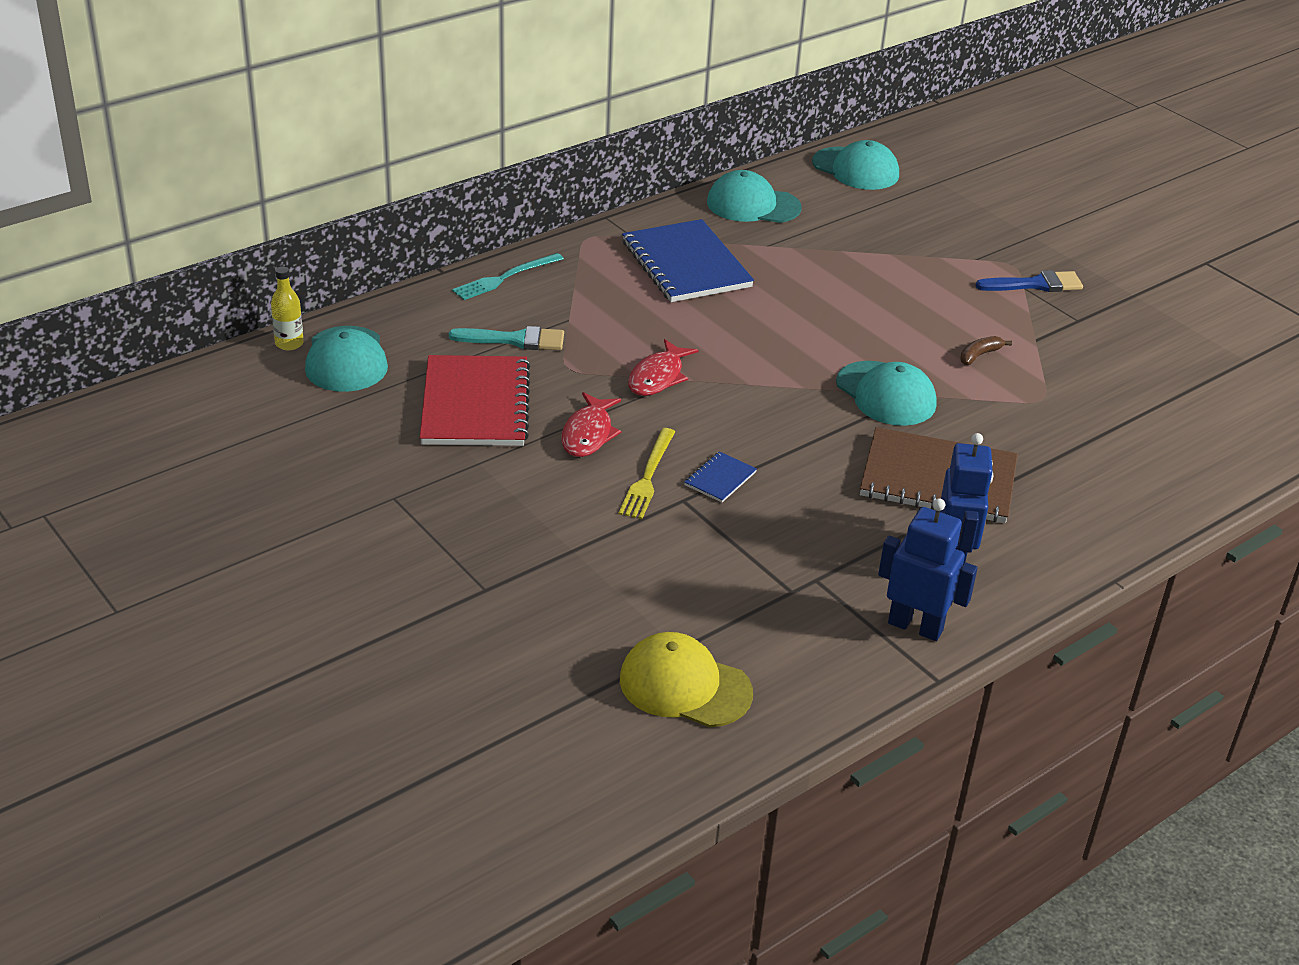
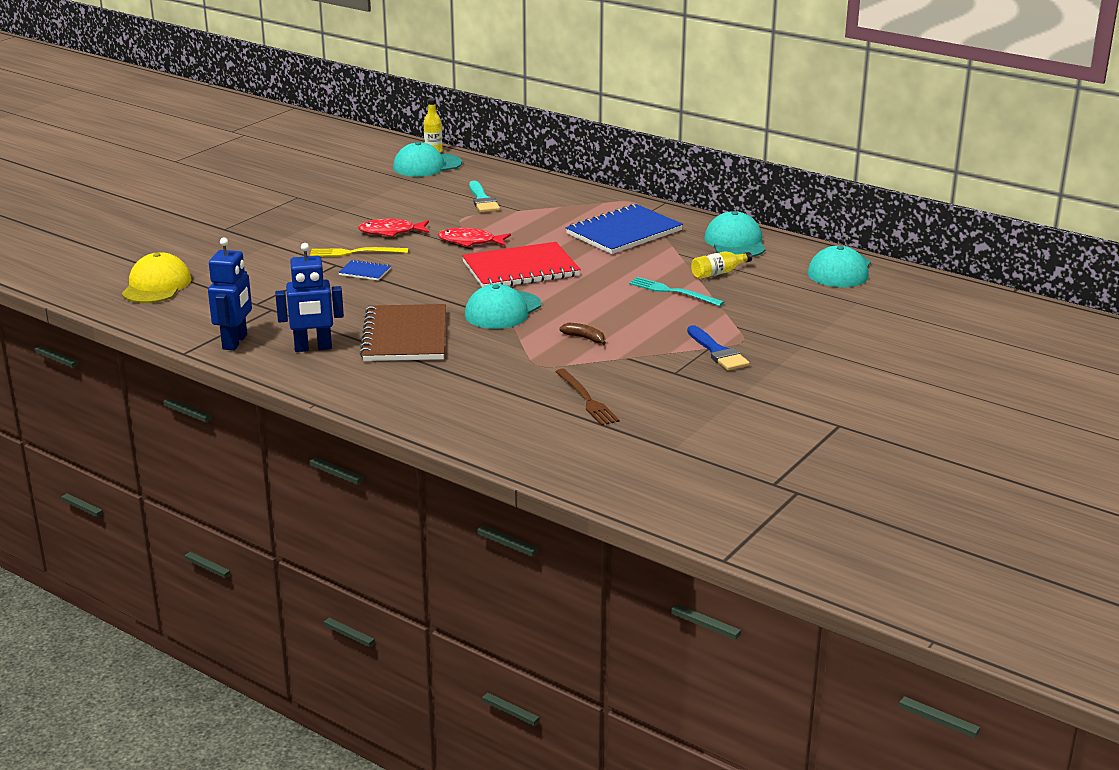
camera: 75 degrees right, 10 degrees down
red notebook [420,355,531,446] -> red notebook moved to [462,242,581,287]
turquoise fork [452,253,564,300] -> turquoise fork moved to [629,277,724,306]
none -> brown fork [555,369,619,426]
none -> yellow bottle [691,252,752,279]

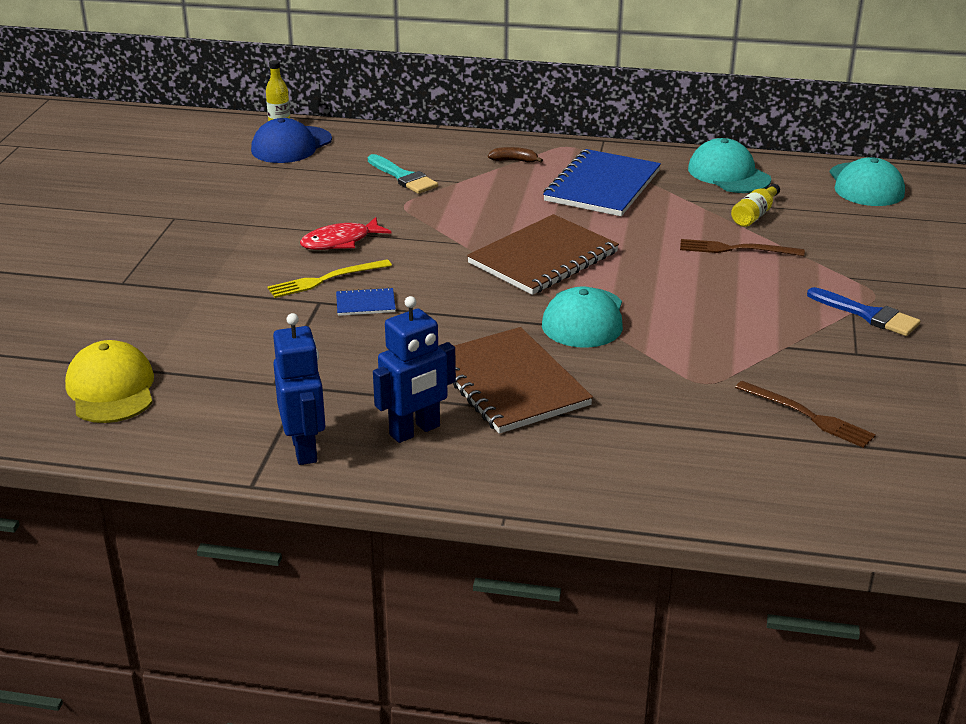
camera: 25 degrees left, 5 degrees up
turquoise cap [393,142,462,177] -> blue cap [251,118,332,163]
red fish [438,228,511,247] -> none
red notebook [462,242,581,287] -> brown notebook [467,214,619,295]
brown banana [560,323,606,345] -> brown banana moved to [488,147,543,163]
turquoise fork [629,277,724,306] -> brown fork [680,239,805,256]

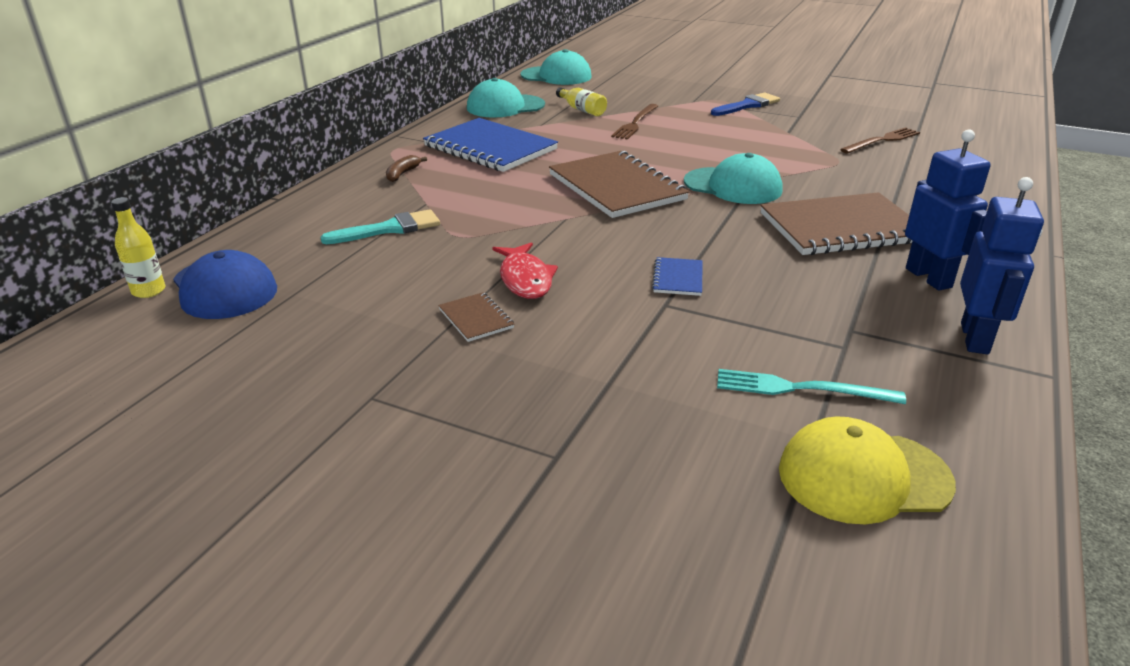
camera: 75 degrees left, 0 degrees up
yellow fork [268,259,392,298] -> none
blue robot [273,313,325,465] -> blue robot turned 105 degrees clockwise [960,177,1044,354]
none -> brown notebook [438,292,514,342]
none -> turquoise fork [717,369,906,404]

